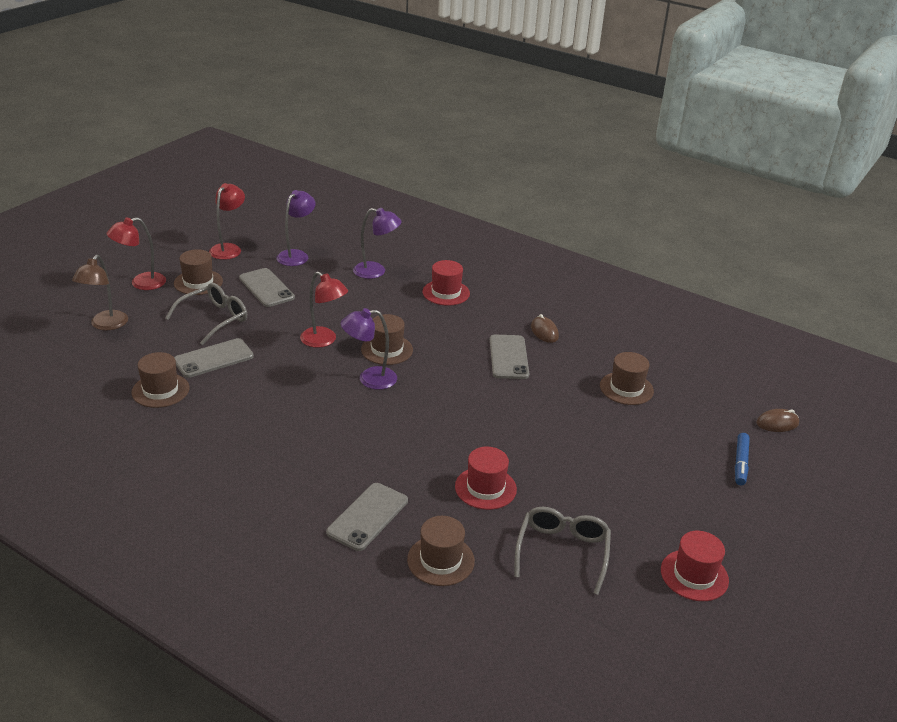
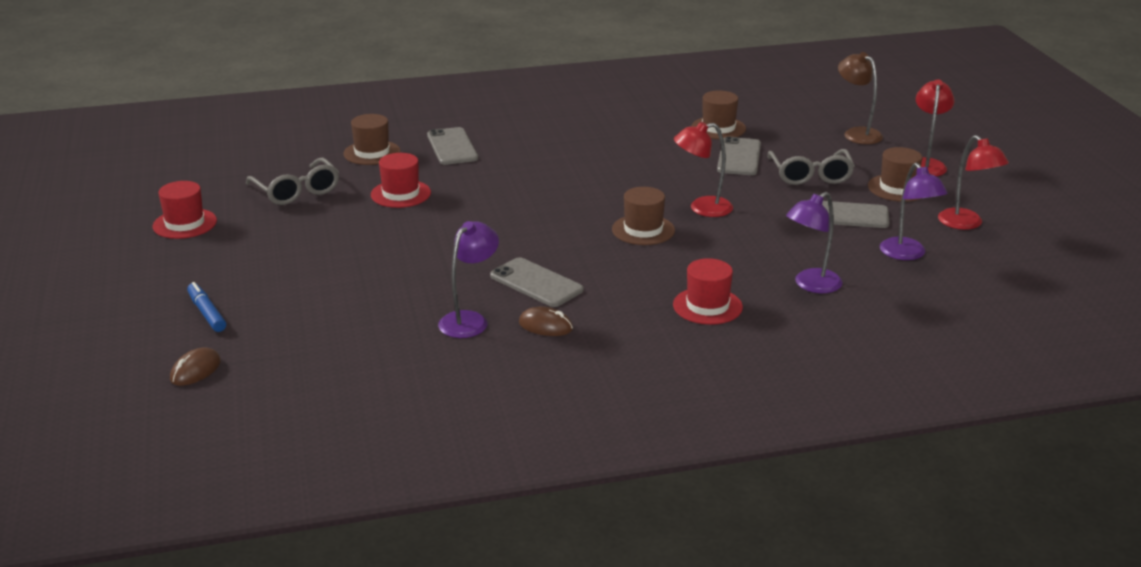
camera: 135 degrees right, 5 degrees down
purple lamp [341,308,397,390] -> purple lamp moved to [438,221,499,338]
brown hat [600,352,654,405] -> none

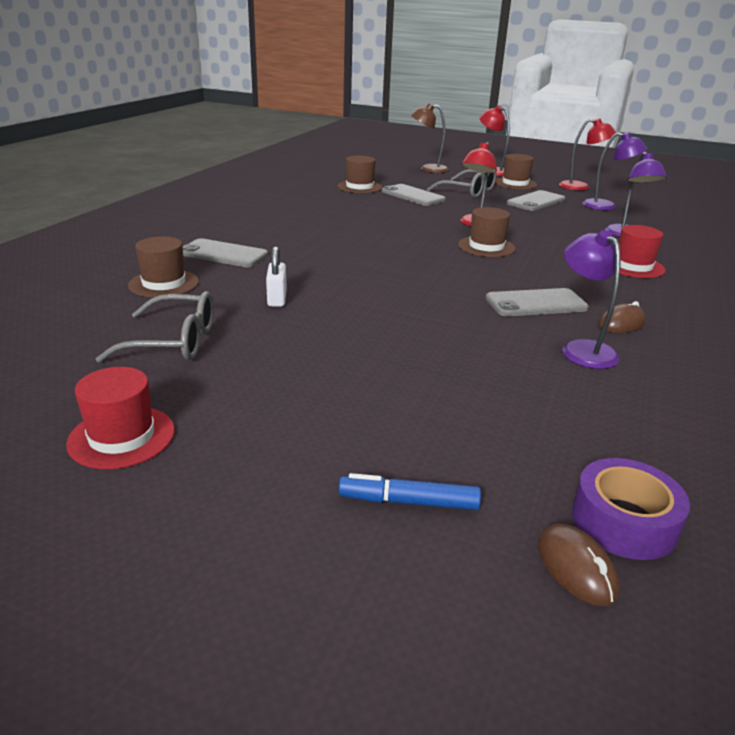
camera: 55 degrees left, 0 degrees up
red hat [371,153,431,208] -> white padlock [266,246,287,307]
none -> purple tape [572,458,690,560]

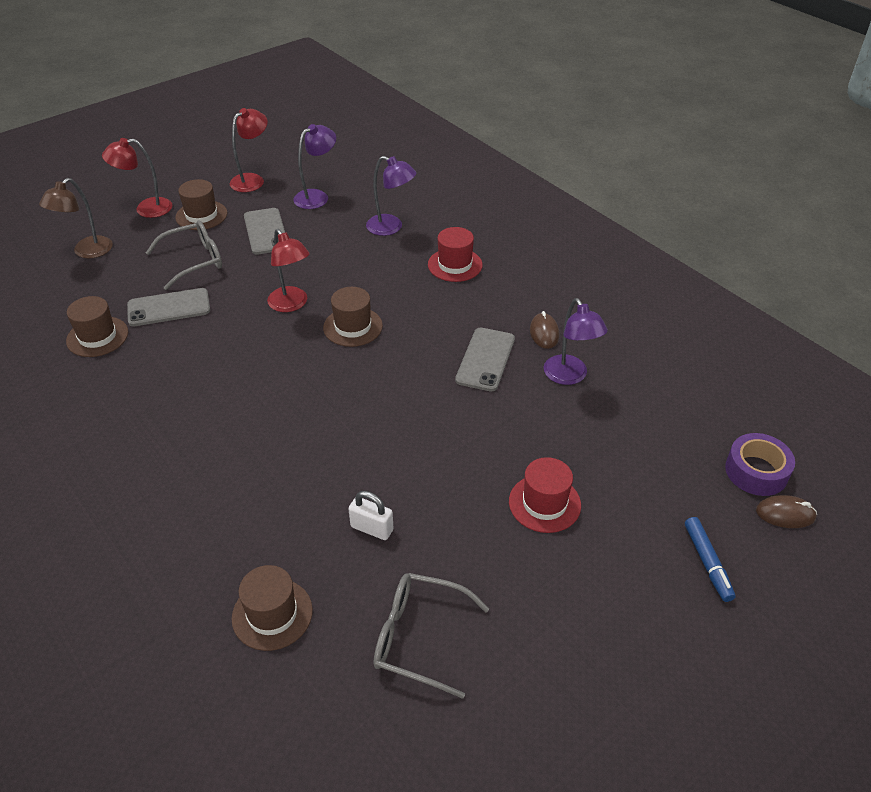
camera: 60 degrees left, 15 degrees up
red hat [66,367,175,469] -> red hat moved to [509,457,581,533]
grey glasses [96,291,214,363] -> grey glasses turned 105 degrees counterclockwise [374,573,489,699]
grey phone [183,238,268,267] -> none
blue marker [338,473,481,510] -> blue marker turned 45 degrees counterclockwise [685,517,736,602]
purple lamp [562,230,621,369] -> purple lamp turned 120 degrees counterclockwise [544,298,608,385]

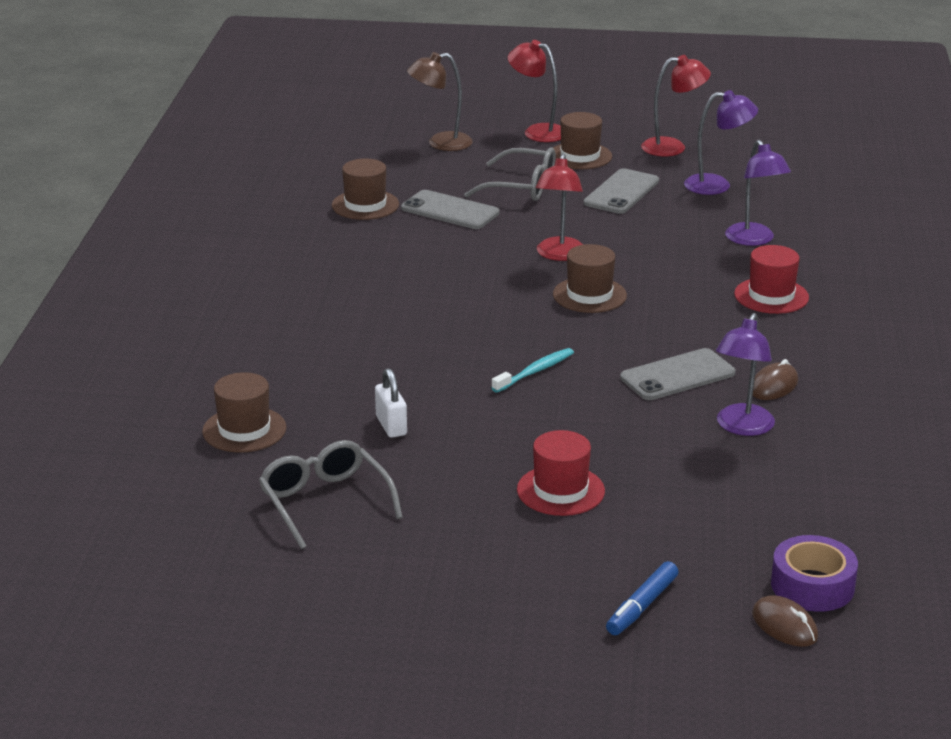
camera: 45 degrees right, 15 degrees down
none -> turquoise toothbrush [492,348,574,393]

